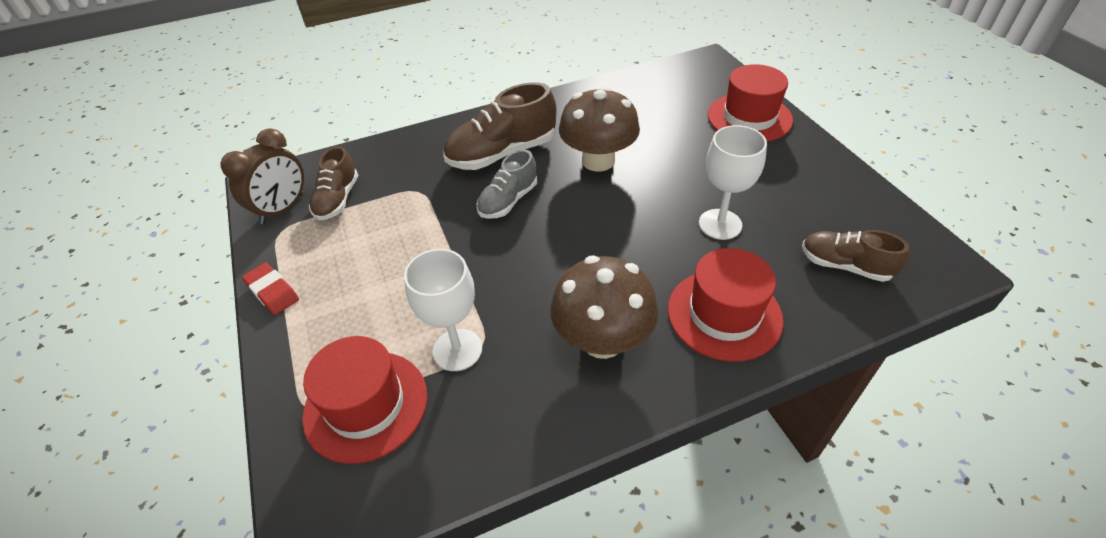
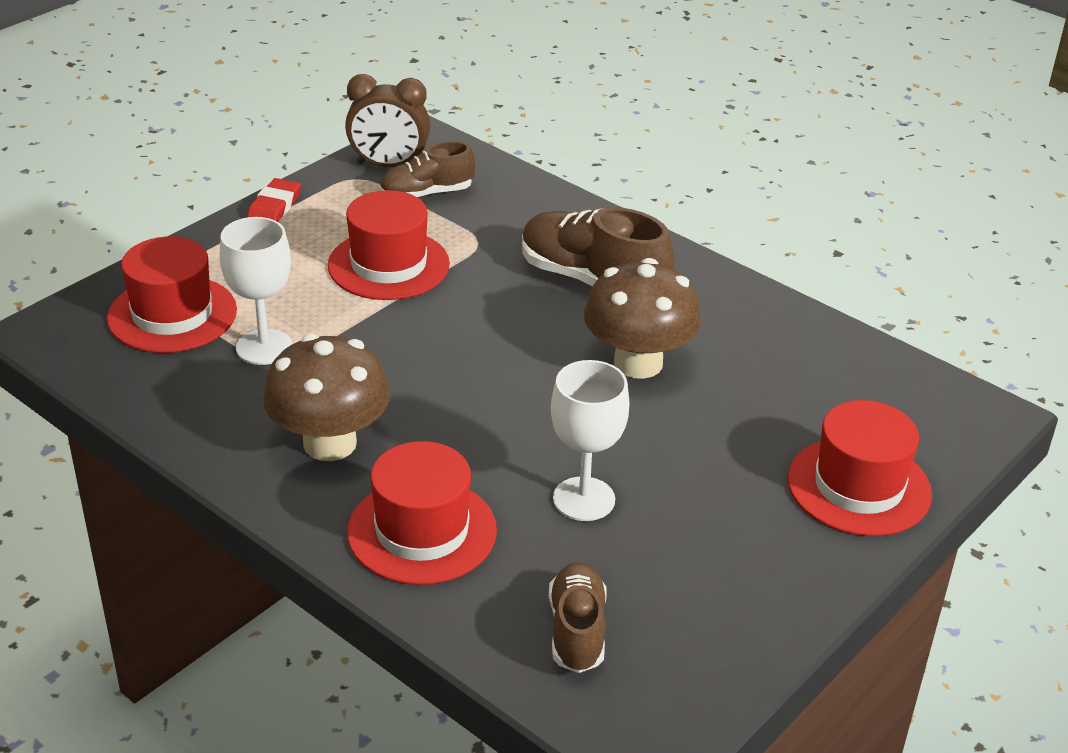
camera: 60 degrees right, 10 degrees down
grey shoe [477,150,537,219] -> none
none -> red hat [328,190,450,300]

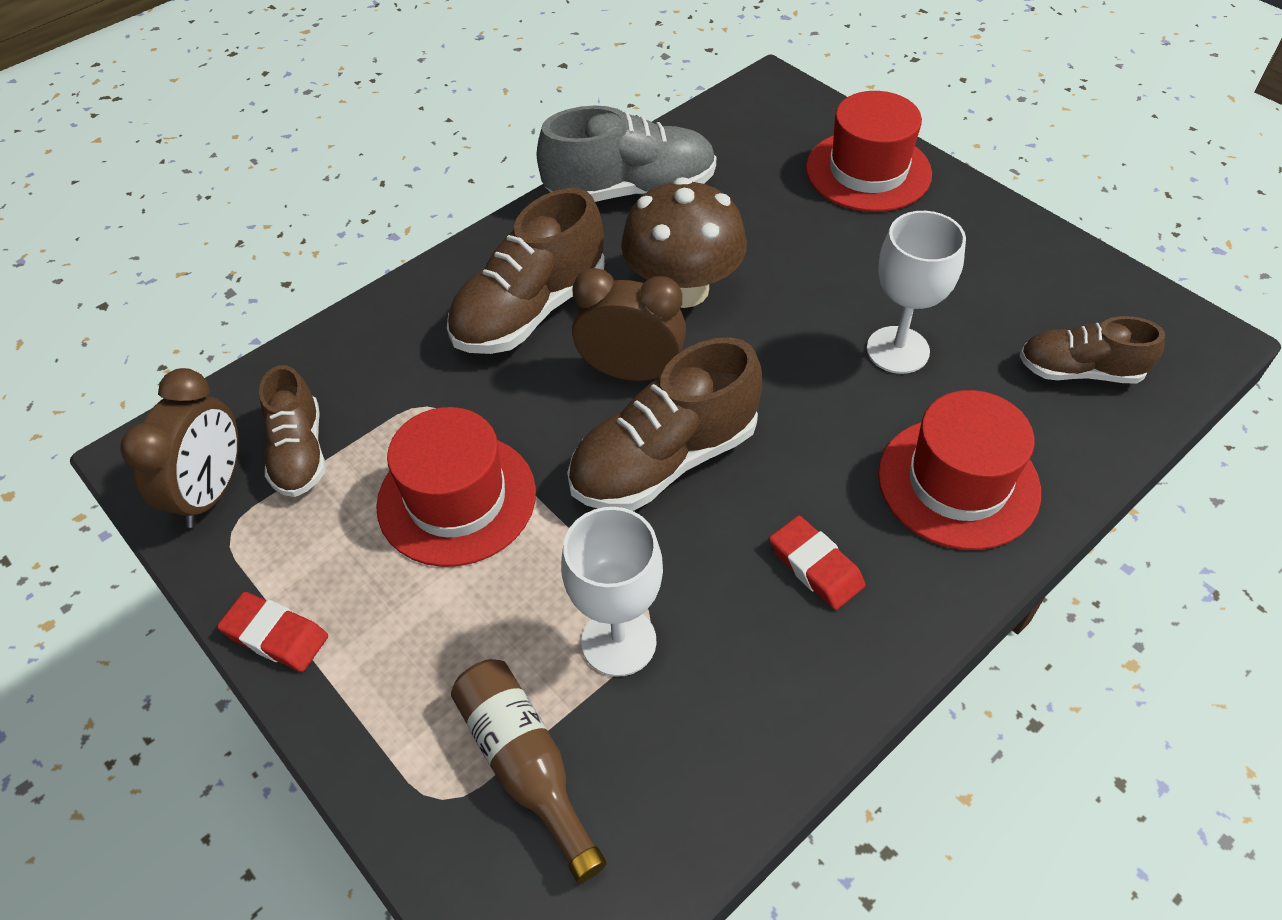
camera: 80 degrees left, 15 degrees up
red hat [107,236,237,353] -> brown bottle [451,659,607,883]
brown mushroom [263,334,390,461] -> red eraser [769,515,865,610]
none -> grey shoe [536,106,716,202]
none -> brown shoe [567,337,762,511]
none -> brown clock [572,268,686,381]

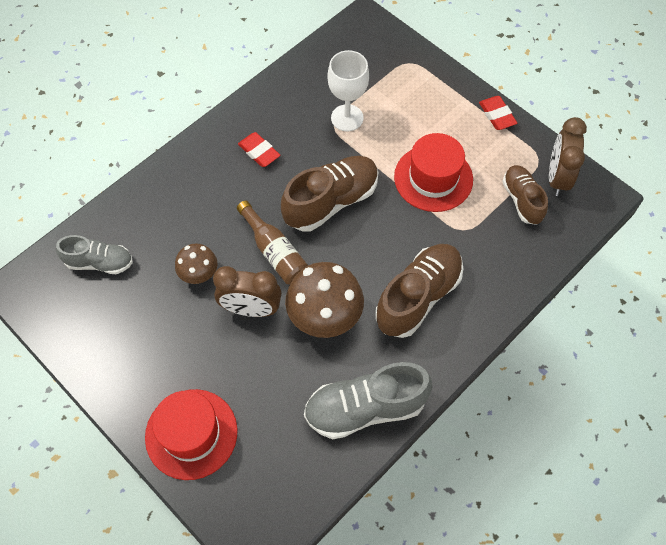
camera: 175 degrees right, 10 degrees up
red eraser [217,592,328,672] -> red eraser turned 45 degrees clockwise [479,96,517,130]
brown bottle [451,659,607,883] -> brown bottle moved to [237,201,308,284]
brown clock [572,268,686,381] -> brown clock moved to [213,266,281,317]
white goblet [867,211,966,374] -> brown mushroom [175,244,217,284]
red hat [878,390,1041,550] -> none
brown shoe [1019,316,1165,384] -> grey shoe [56,235,133,274]

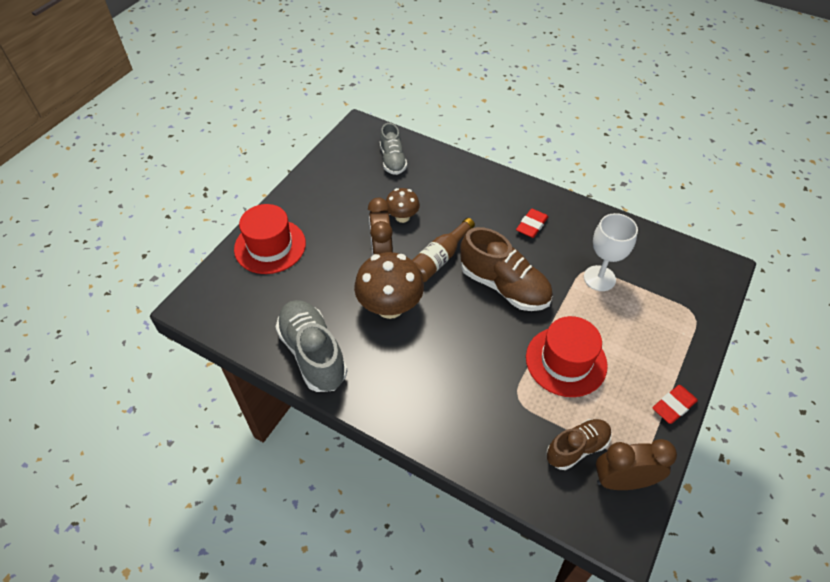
camera: 75 degrees right, 10 degrees down
brown shoe [375,244,464,338] -> none

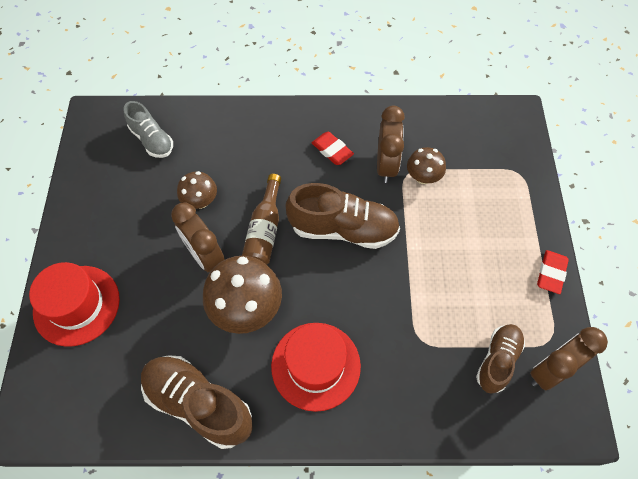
camera: 30 degrees left, 10 degrees up
grey shoe [275,300,347,392] -> brown shoe [141,355,253,449]
red eraser [516,208,548,238] -> red eraser turned 45 degrees counterclockwise [312,132,354,165]
red hat [526,316,608,397] -> red hat moved to [271,323,361,412]
white goblet [584,213,638,291] -> brown mushroom [407,147,446,184]
none -> brown clock [377,106,405,183]

